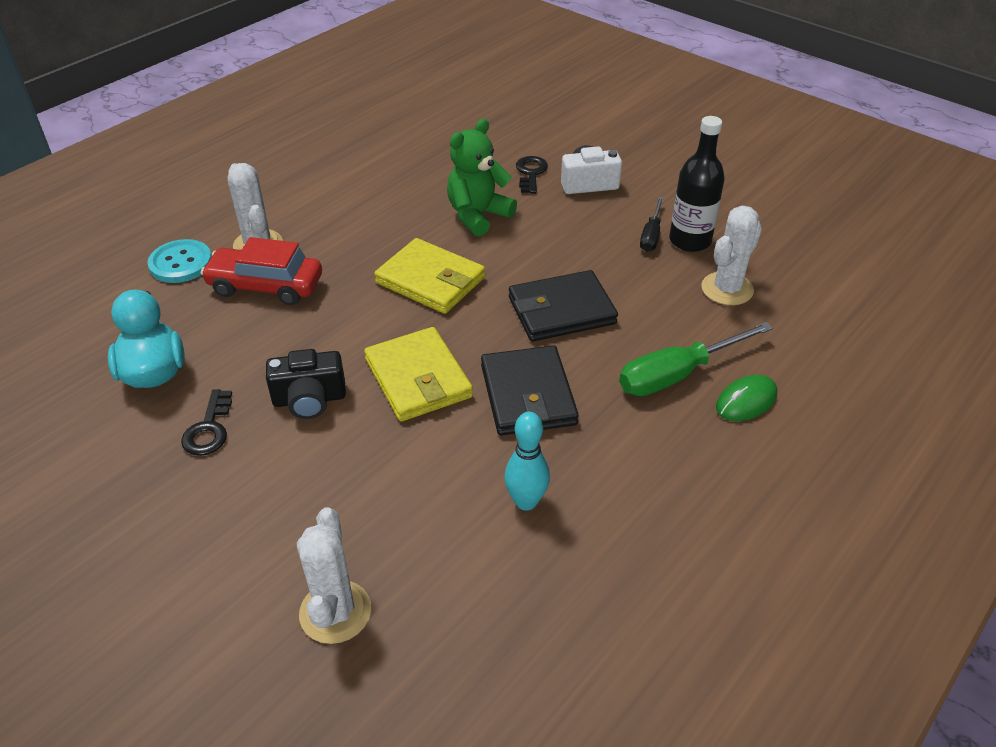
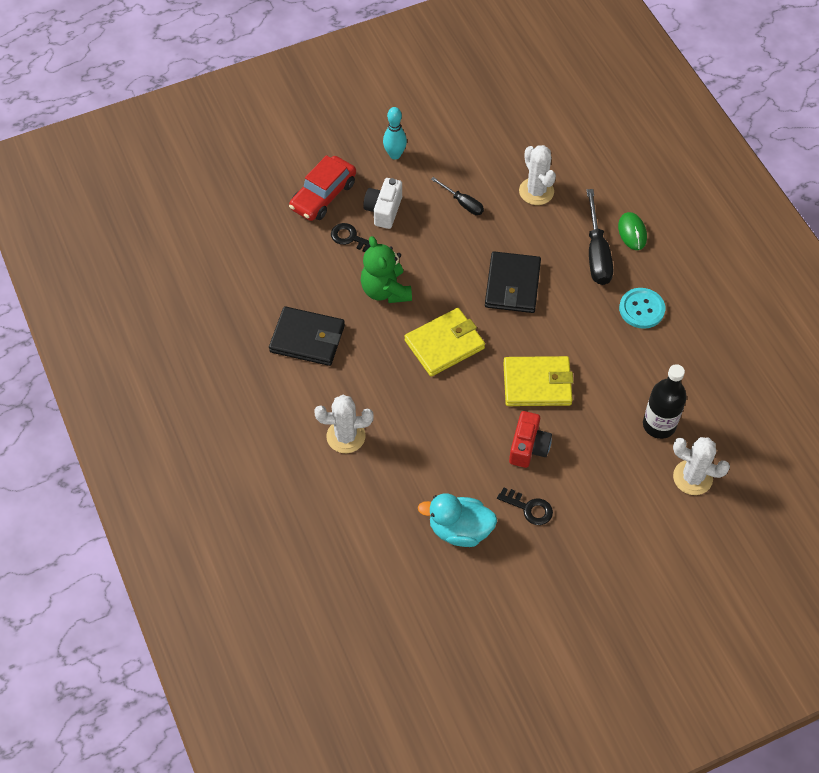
camera: 65 degrees left, 15 degrees up
turquoise button [147,239,212,283] -> turquoise button moved to [619,288,665,329]
red car [201,237,322,305] -> red car moved to [289,155,356,221]
black camera [266,349,346,419] -> red camera [509,411,552,468]
black wallet [481,346,579,435] -> black wallet moved to [269,306,345,366]
turquoise bowling pin [504,412,550,511] -> turquoise bowling pin moved to [383,107,407,160]
green screwdriver [619,322,773,396] -> black screwdriver [586,189,613,285]
black bottle [669,116,725,252] -> black bottle moved to [643,364,687,439]

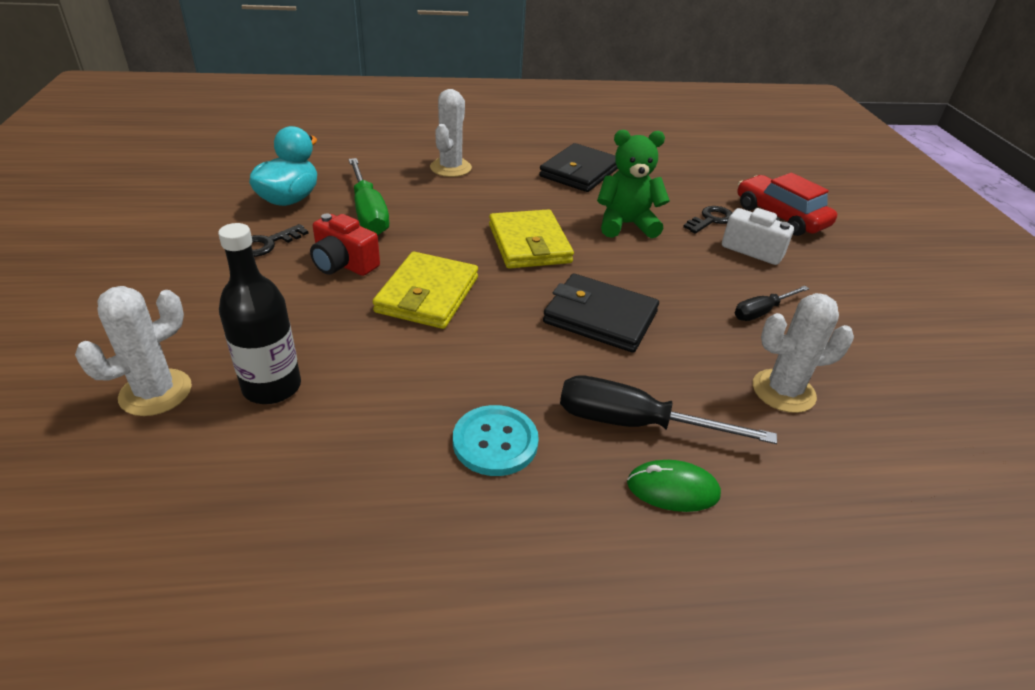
camera: 105 degrees right, 20 degrees down
turquoise bowling pin [383,107,407,160] -> none
none -> green screwdriver [349,158,389,235]

